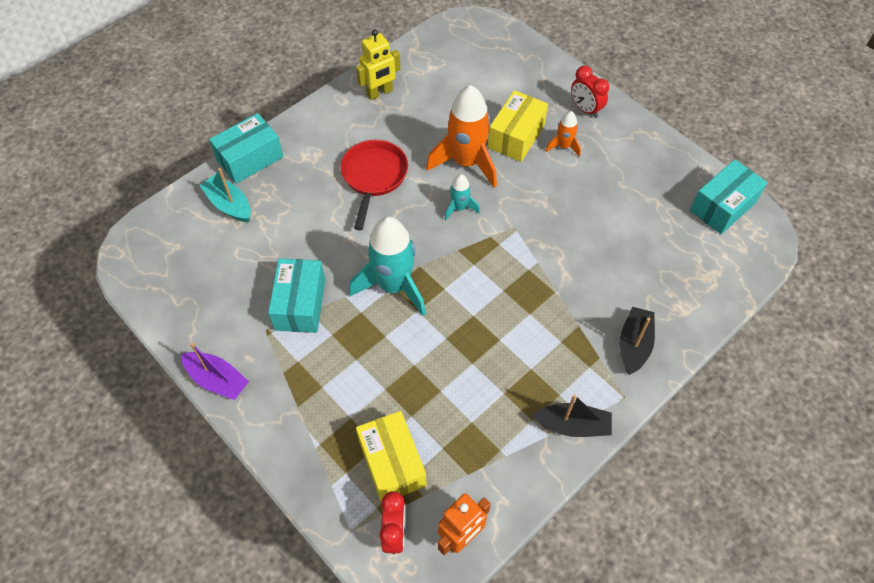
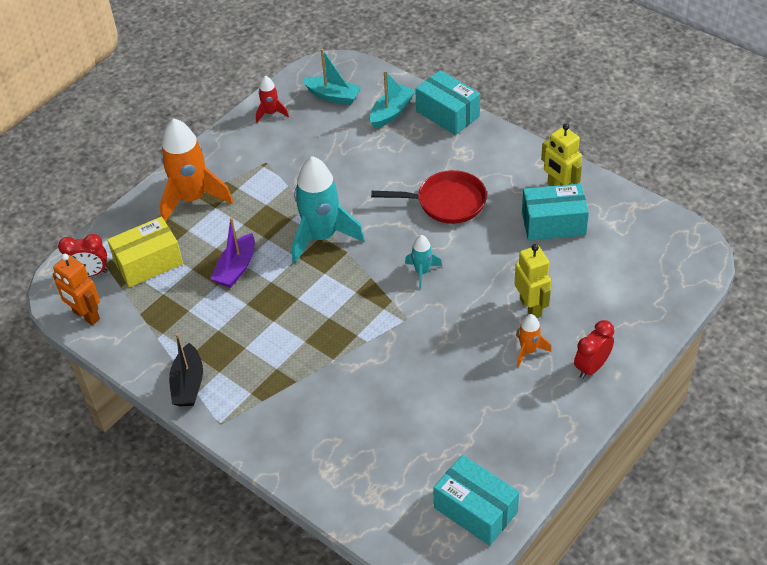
camera: 85 degrees right, 10 degrees down
purple boat [181,343,249,400] -> purple boat moved to [211,218,255,288]
turquoise box [268,258,325,333] -> turquoise box moved to [522,183,589,241]
orange rocket [426,85,497,188] -> orange rocket moved to [160,118,233,222]
yellow box [488,90,548,162] -> yellow robot [514,244,551,318]
black boat [620,307,655,374] -> none
none -> red rocket [256,76,289,123]
none -> turquoise boat [302,49,361,105]

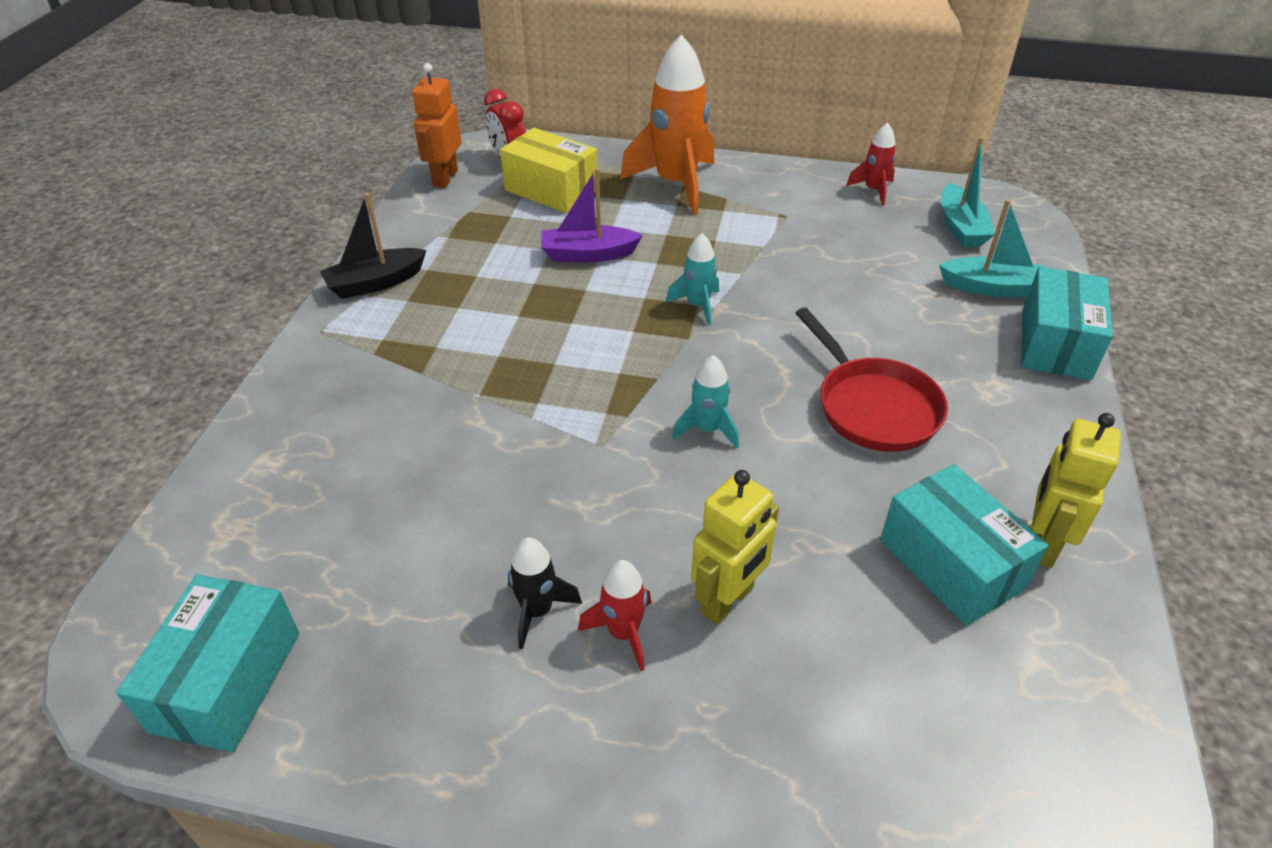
camera: 60 degrees right, 5 degrees down
turquoise rocket [292,156,365,264] -> turquoise rocket [666,233,719,326], size x0.48
orange rocket [516,314,551,367] -> red rocket [578,560,651,671]
red clock [574,320,614,379] -> none
none -> black rocket [508,537,582,649]

